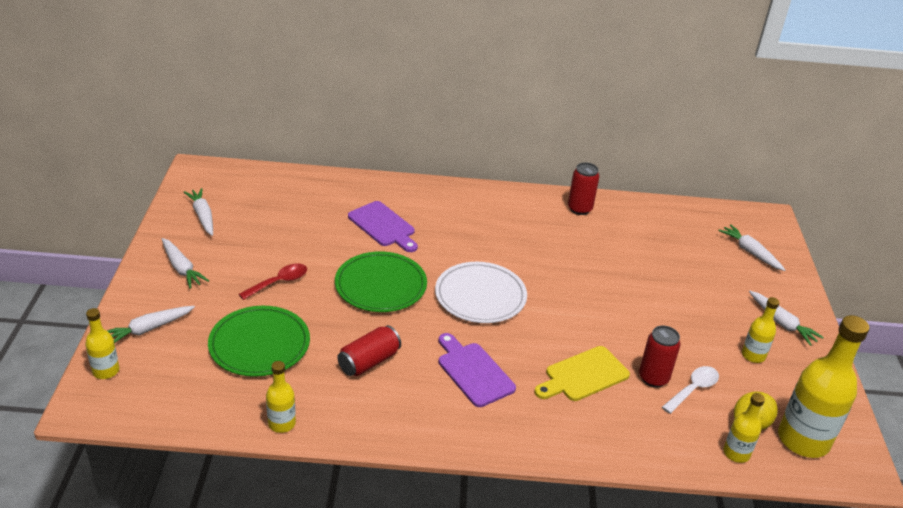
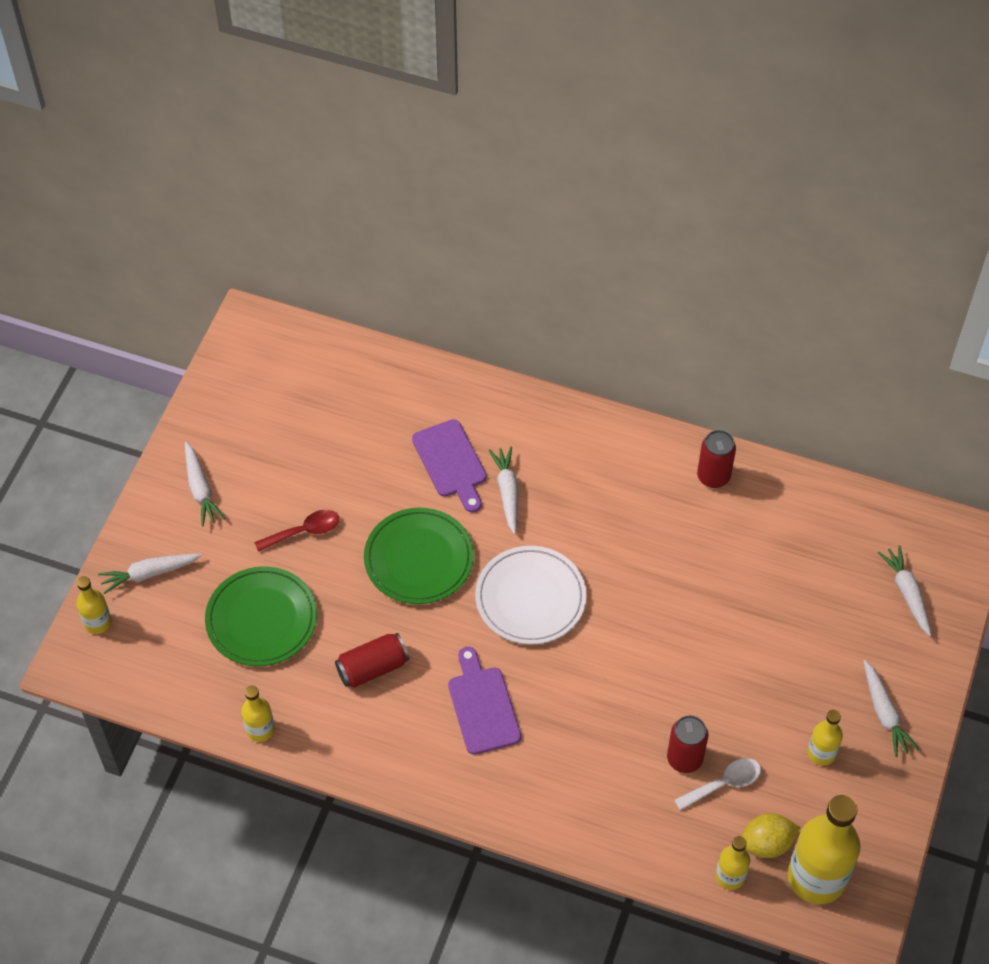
camera: 20 degrees right, 20 degrees up
white carrot [184,188,213,236] -> white carrot moved to [489,446,519,534]
yellow cutting board [534,346,630,401] -> none

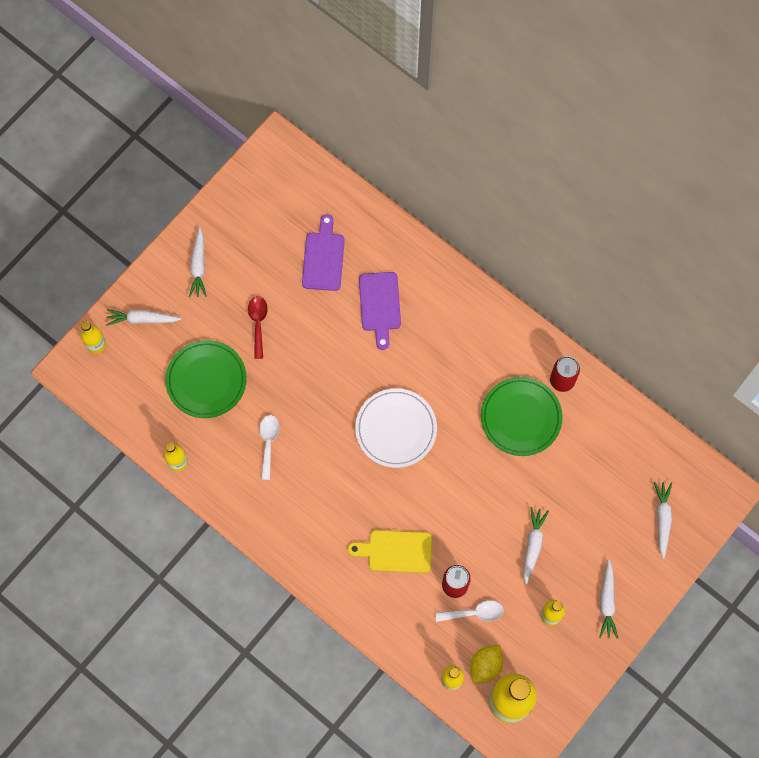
camera: 20 degrees right, 15 degrees up
red spoon [254,510,339,552] -> red spoon turned 90 degrees counterclockwise [248,296,268,359]
red can [335,633,409,688] -> white spoon [259,415,280,480]
green plate [364,508,474,604] -> green plate moved to [481,377,563,456]
purple cutting board [448,647,521,755] -> purple cutting board moved to [302,214,345,291]
white carrot [489,446,519,534] -> white carrot moved to [523,507,549,585]
yellow lemon [742,813,800,858] -> yellow lemon turned 60 degrees counterclockwise [470,645,503,684]
none -> yellow cutting board [347,530,432,573]

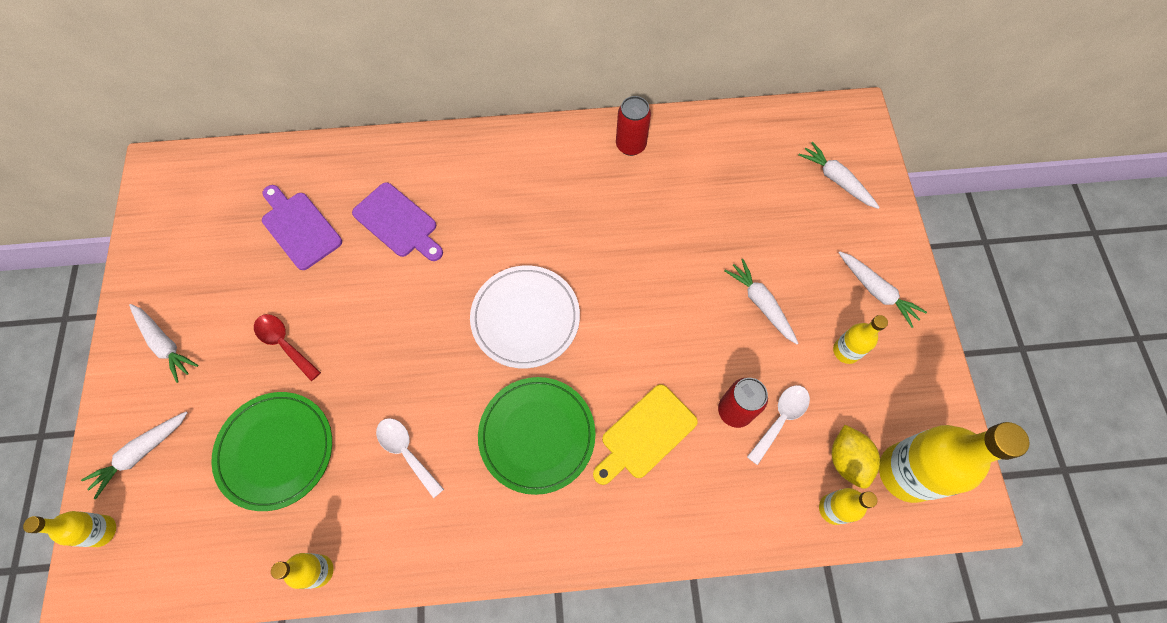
camera: 45 degrees left, 5 degrees down
green plate [481,377,563,456] -> green plate moved to [478,377,596,495]

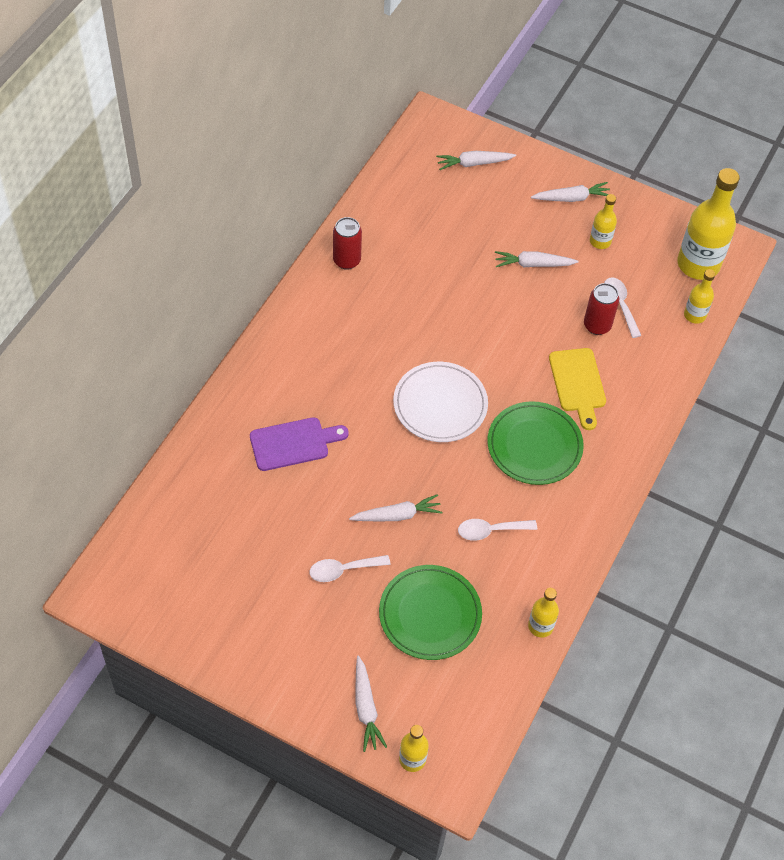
camera: 60 degrees left, 10 degrees down
white carrot [129,304,198,383] -> white carrot moved to [349,494,443,521]
red spoon [254,314,321,381] -> white spoon [310,555,390,582]
purple cutting board [262,185,342,270] -> none
yellow lemon [832,425,880,489] -> none

